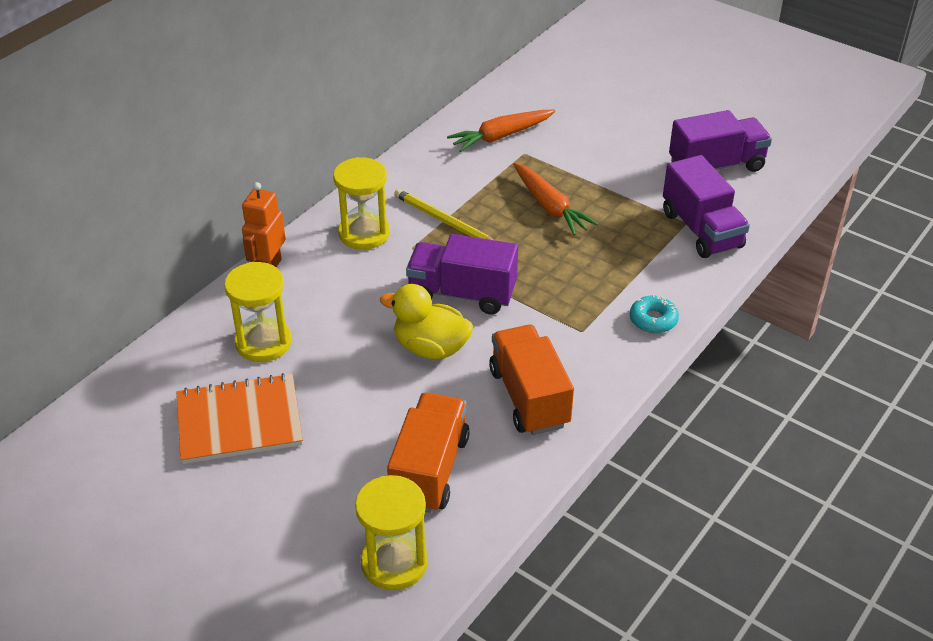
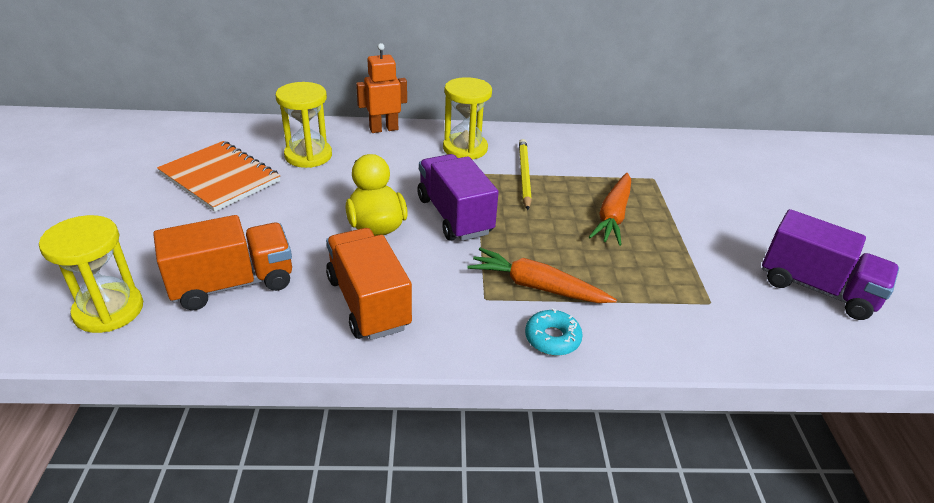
camera: 50 degrees right, 5 degrees down
orange carrot [447,110,555,152] -> orange carrot moved to [467,248,617,303]
orange truck [489,325,574,435] -> orange truck turned 60 degrees counterclockwise [326,228,412,340]
purple truck [663,155,750,258] -> none

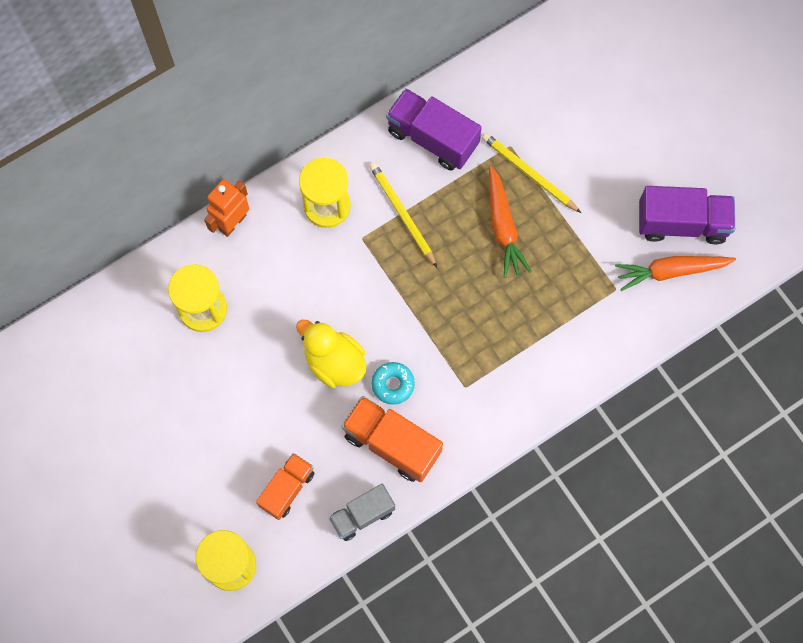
camera: 30 degrees left, 35 degrees up
orange truck [153,215,292,310] -> orange truck [256,453,314,520], size x0.65
orange notebook [157,141,280,212] -> none
purple truck [417,154,499,241] -> purple truck moved to [386,88,482,171]
orange carrot [467,248,617,303] -> orange carrot moved to [615,256,736,291]
turquoise donut [525,308,583,356] -> turquoise donut moved to [372,362,415,405]
none -> grey truck [329,484,395,541]
none -> yellow pencil [482,133,581,213]

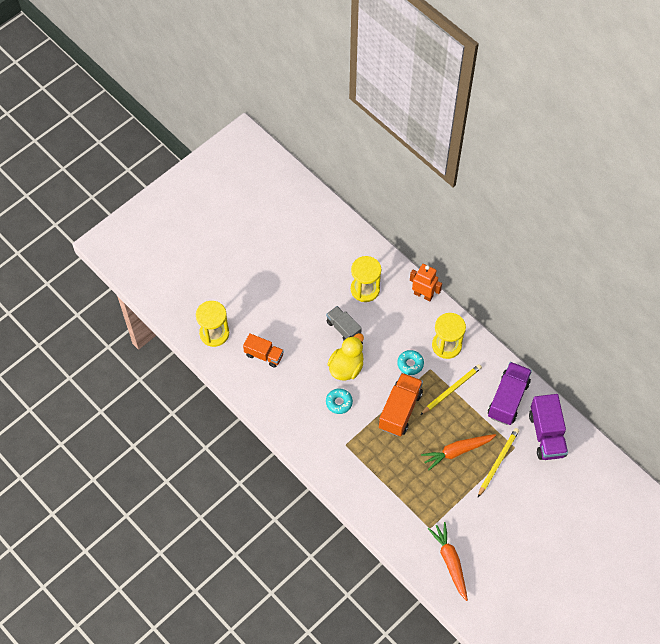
camera: 80 degrees right, 10 degrees down
grey truck [329,484,395,541] -> grey truck moved to [326,306,362,340]
orange truck [342,396,443,482] -> orange truck moved to [379,373,423,436]
purple truck [639,186,735,244] -> purple truck moved to [529,394,568,460]
none -> turquoise donut [397,350,424,375]

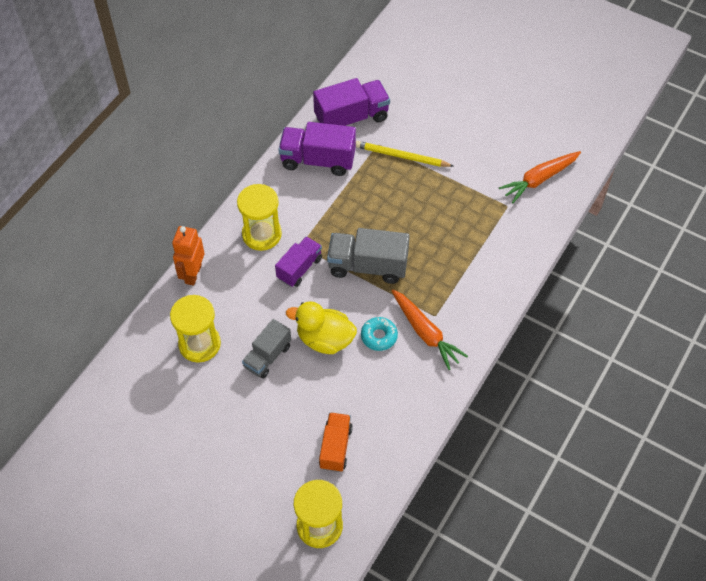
camera: 105 degrees left, 5 degrees down
orange truck [379,373,423,436] -> grey truck [327,228,410,284]
turquoise donut [397,350,424,375] -> purple truck [275,236,322,287]
yellow pencil [420,364,482,415] -> none
orange carrot [421,434,496,471] -> orange carrot moved to [391,289,468,370]

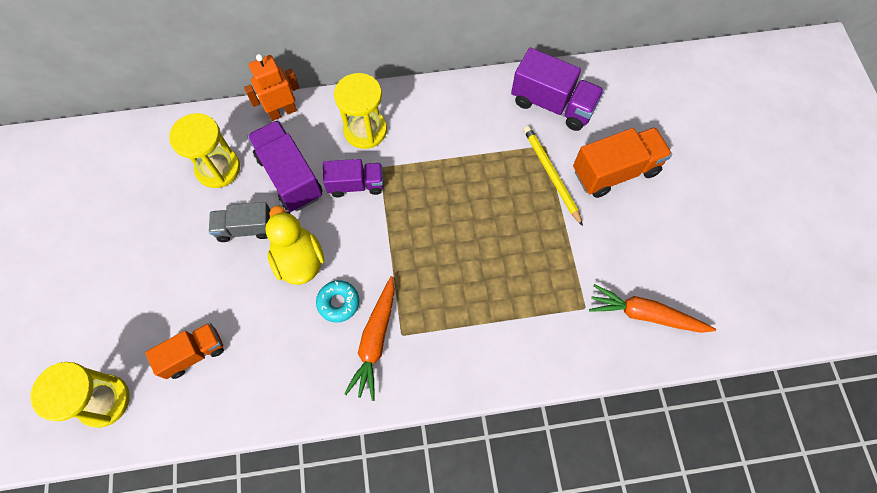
camera: 50 degrees right, 10 degrees up
purple truck [278,122,356,176] -> purple truck moved to [247,120,322,212]
grey truck [327,228,410,284] -> none
none -> orange truck [573,127,672,198]

